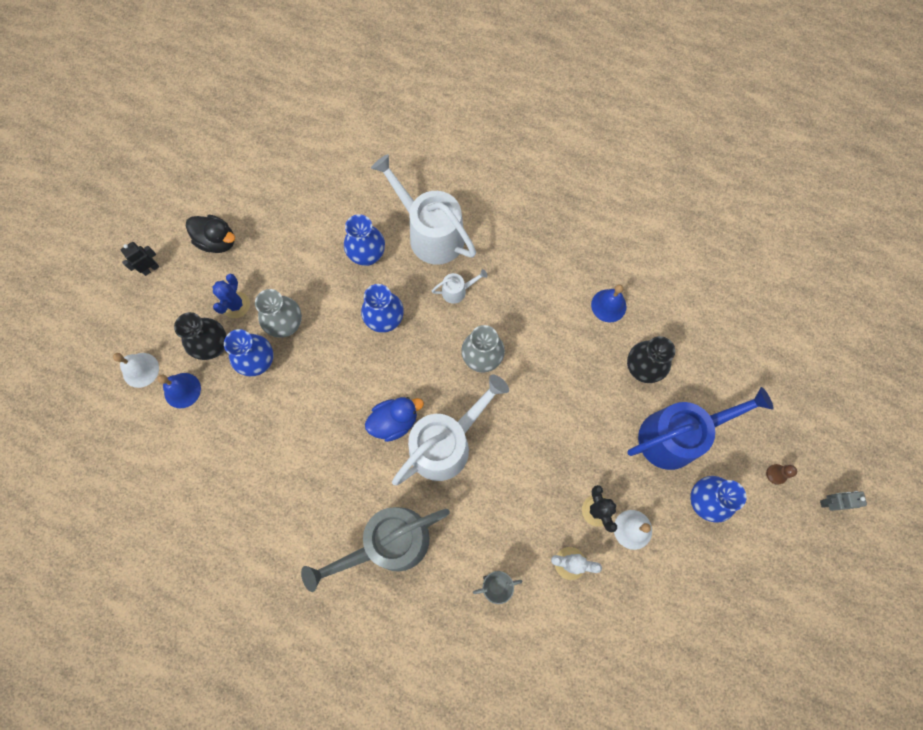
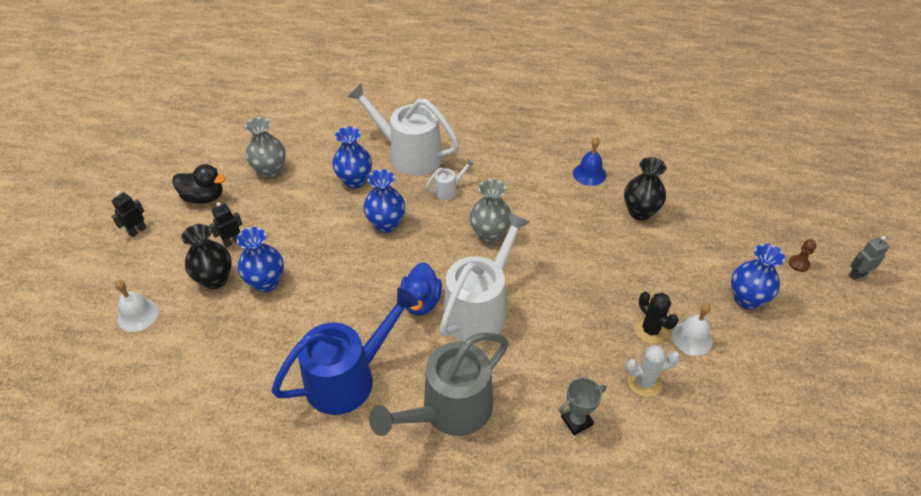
camera: 15 degrees left, 25 degrees down
blue bell [158,373,201,408] -> none
blue cactus [212,274,250,318] -> black robot [209,202,243,248]
grey vase [255,289,302,338] -> grey vase moved to [245,117,286,179]
blue duck [365,397,424,442] -> blue duck turned 135 degrees clockwise [400,262,442,315]
blue watering can [627,387,774,470] -> blue watering can moved to [271,288,419,415]

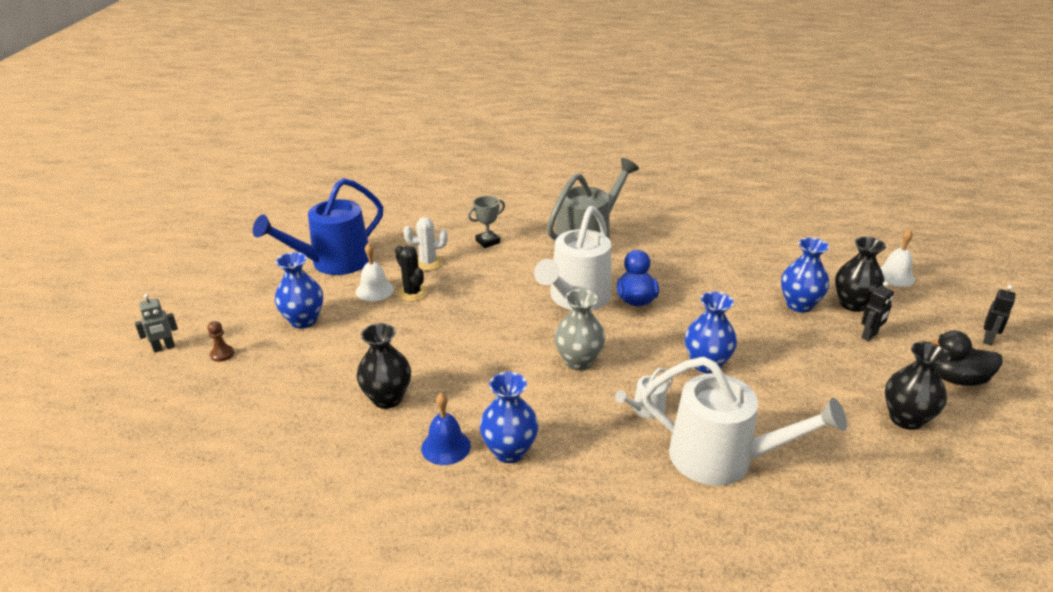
camera: 175 degrees right, 15 degrees down
grey vase [245,117,286,179] -> black vase [885,342,951,430]
blue watering can [271,288,419,415] -> blue watering can moved to [253,178,383,275]
blue vase [332,127,372,188] -> blue vase moved to [480,372,538,463]

